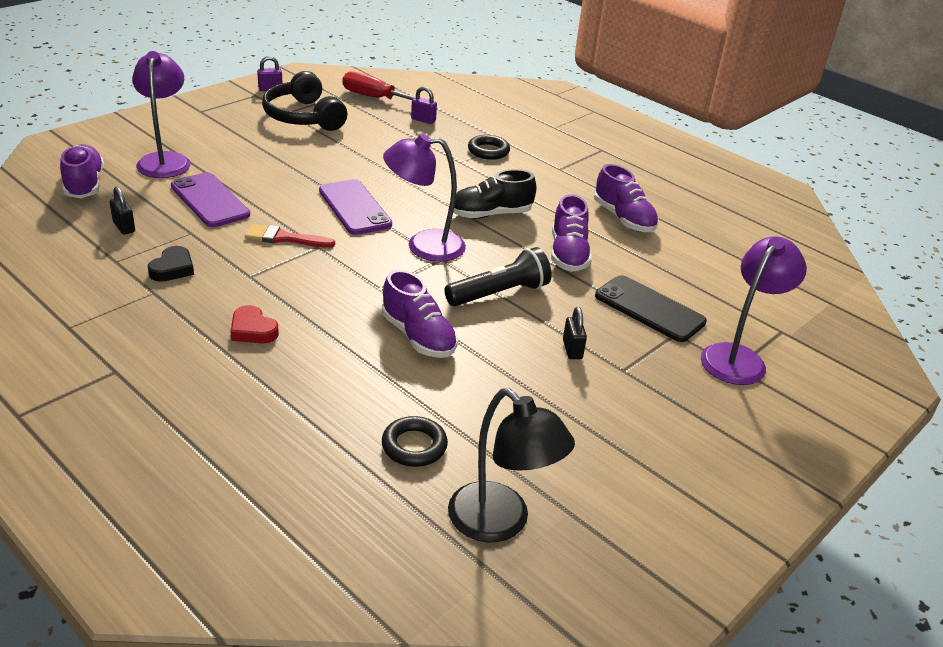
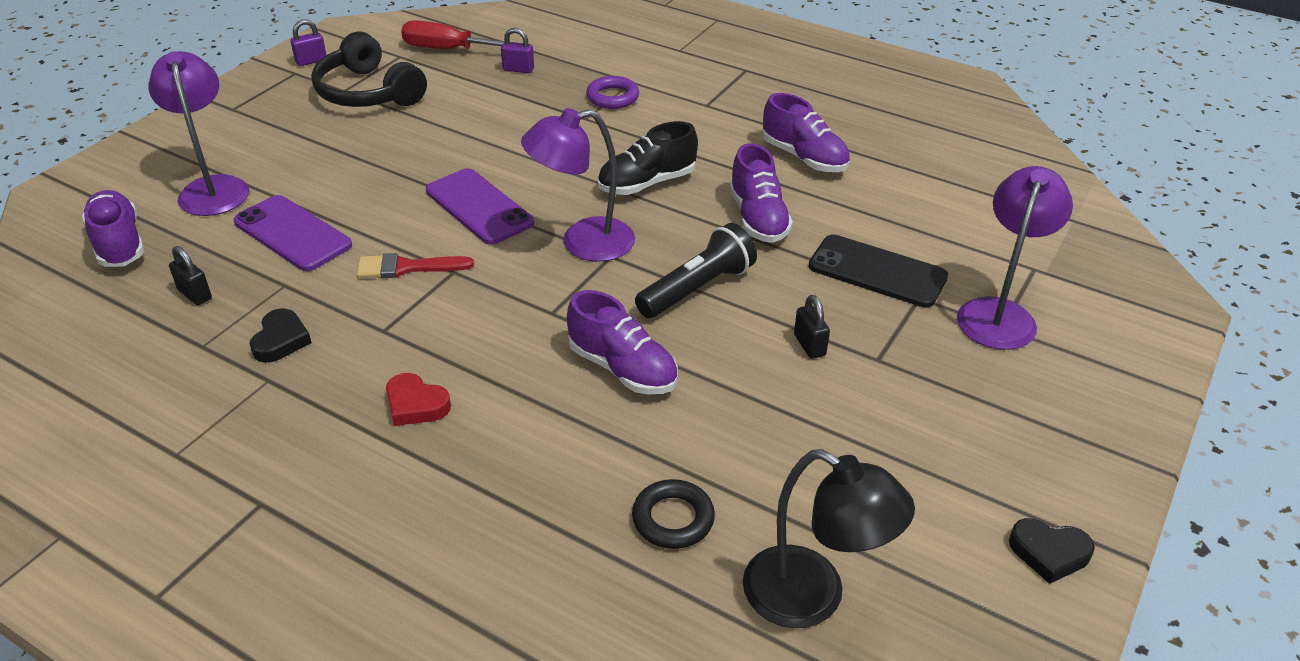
camera: 10 degrees left, 5 degrees up
black ring [468,135,510,160] -> purple ring [586,76,639,109]
none -> black heart [1009,518,1095,584]

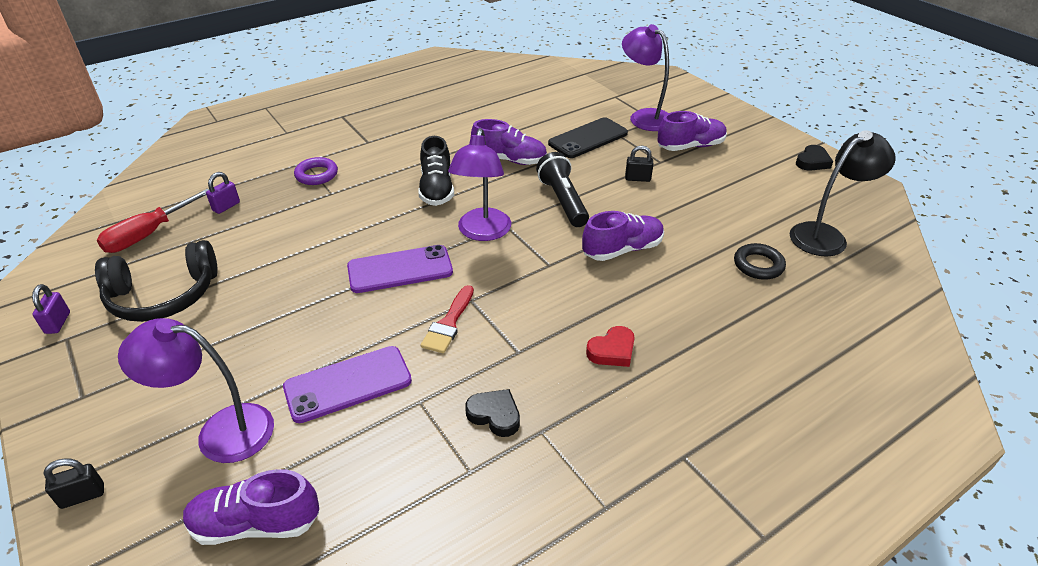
camera: 65 degrees left, 0 degrees up
black padlock [169,246,212,305] -> black padlock moved to [44,458,104,509]
purple shoe [762,93,850,172] -> purple shoe moved to [657,111,727,151]

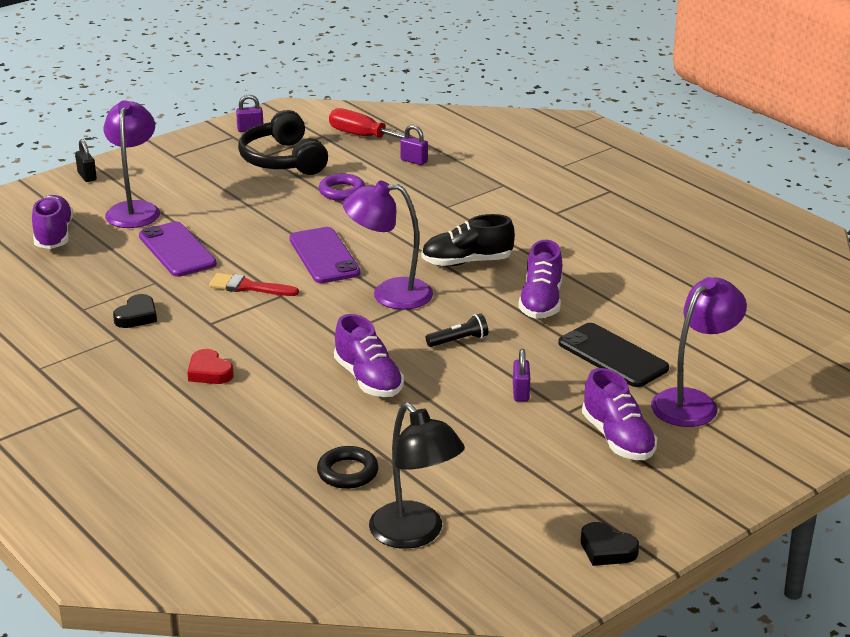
camera: 85 degrees right, 10 degrees down
purple ring [294,157,338,185] -> purple ring moved to [319,174,365,201]
black flashlight [536,152,589,227] -> black flashlight [426,314,488,347], size x0.57
black padlock [625,146,653,182] -> purple padlock [513,349,530,402]

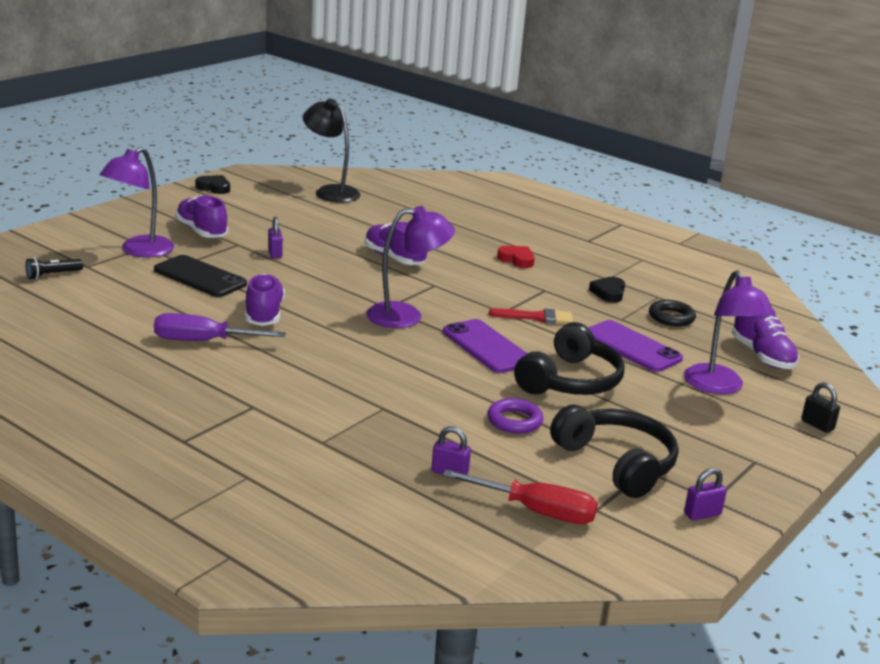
camera: 165 degrees right, 5 degrees down
black ring [317,446,379,489] -> black ring moved to [649,300,696,326]
black shoe [421,214,515,267] -> none
black flashlight [426,314,488,347] -> black flashlight moved to [26,258,83,279]
none -> purple screwdriver [154,313,286,341]
none -> black headphones [514,322,625,395]

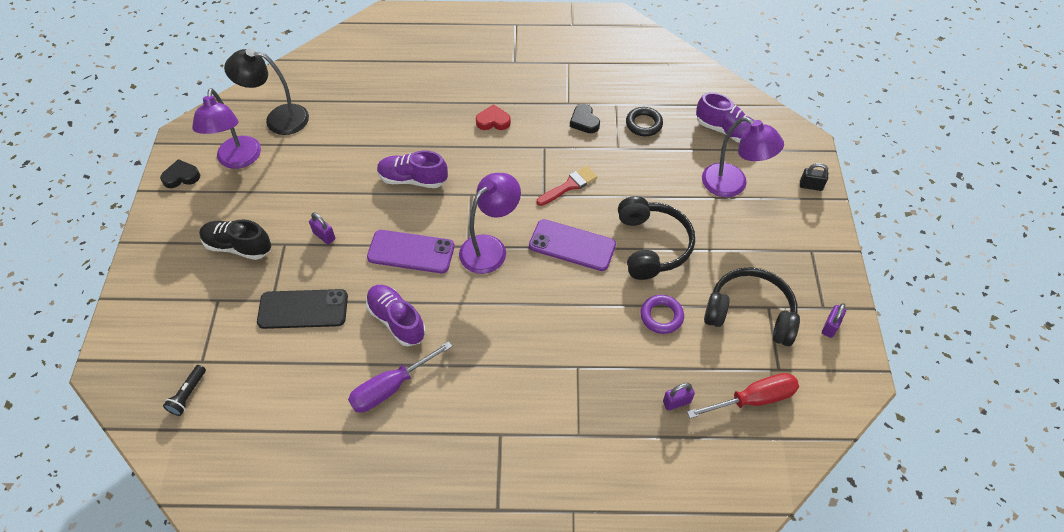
camera: 35 degrees left, 30 degrees up
purple lamp [100,147,174,257] -> purple lamp moved to [192,88,261,169]
purple shoe [175,195,228,238] -> black shoe [199,220,271,260]
purple phone [588,320,683,372] -> purple phone moved to [367,230,455,273]

